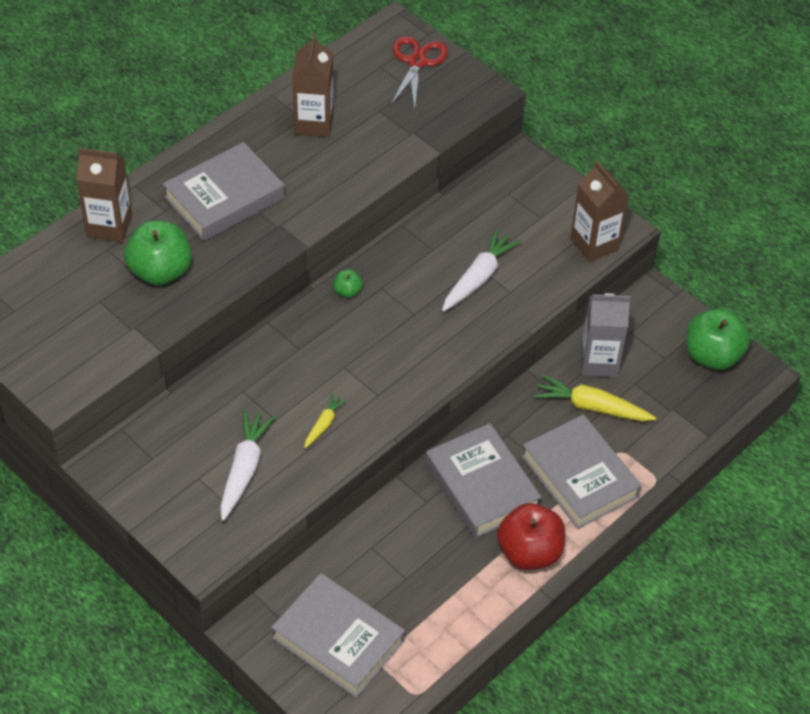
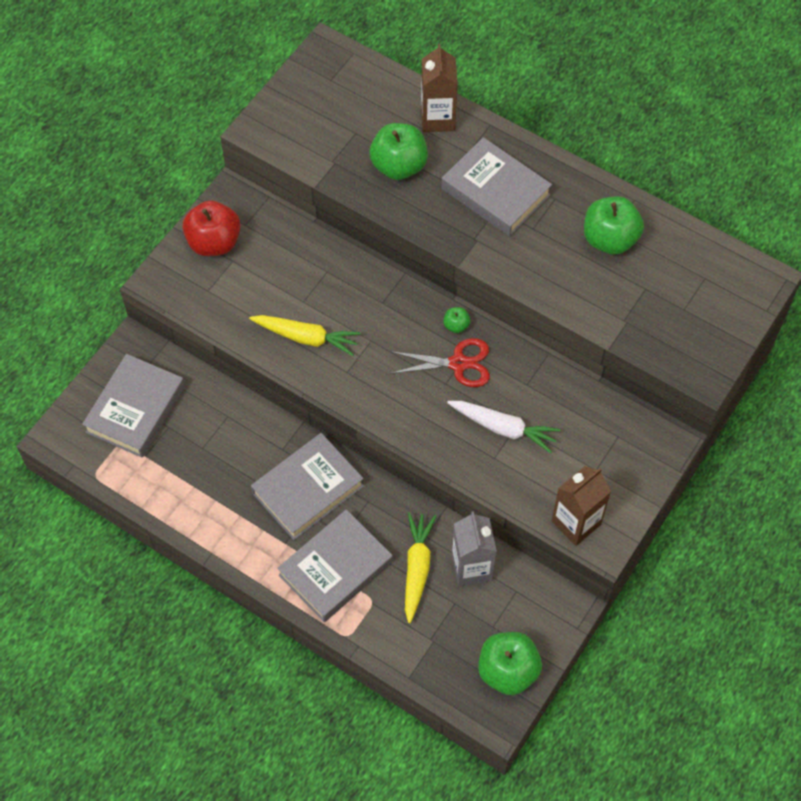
camera: 80 degrees right, 10 degrees up
white carrot [220,410,275,521] -> none
brown carton [292,34,333,137] -> green apple [584,196,644,255]
yellow carrot [304,393,348,448] -> yellow carrot [249,315,361,356], size x1.79
red scissors [391,36,448,109] -> red scissors moved to [390,338,490,387]
red apple [497,503,565,570] -> red apple moved to [183,200,241,256]

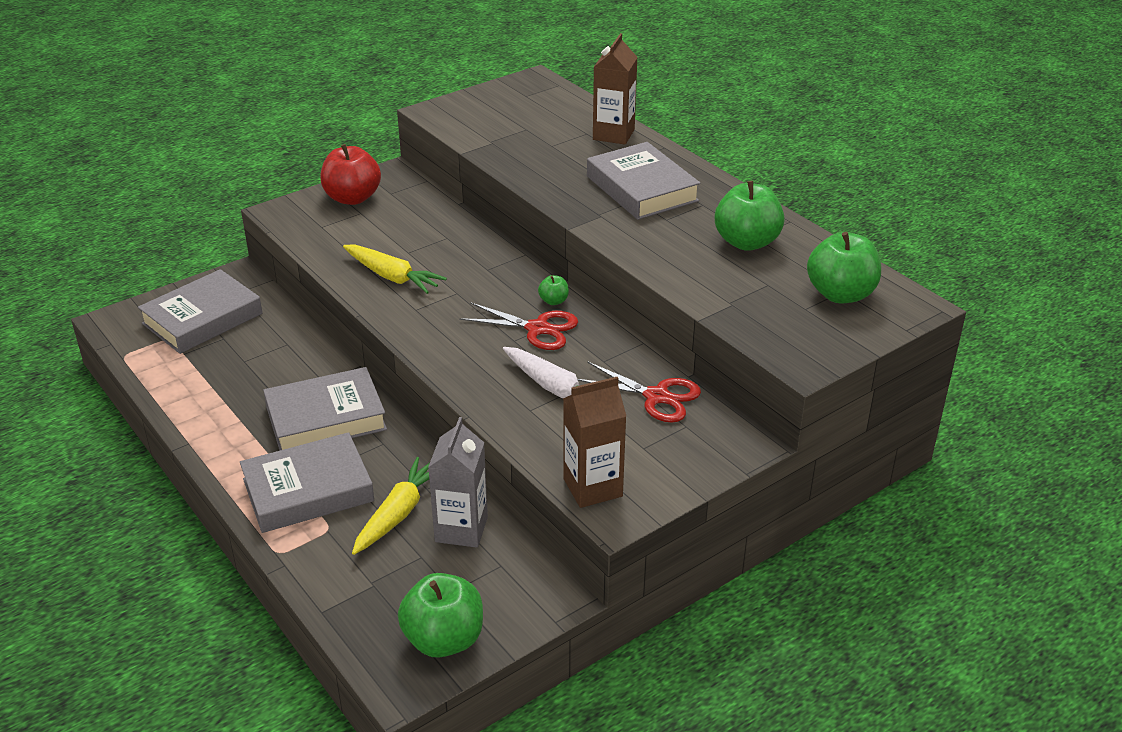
camera: 20 degrees right, 25 degrees down
green apple [369,123,428,180] -> green apple moved to [807,232,881,303]
none -> red scissors [577,361,701,423]

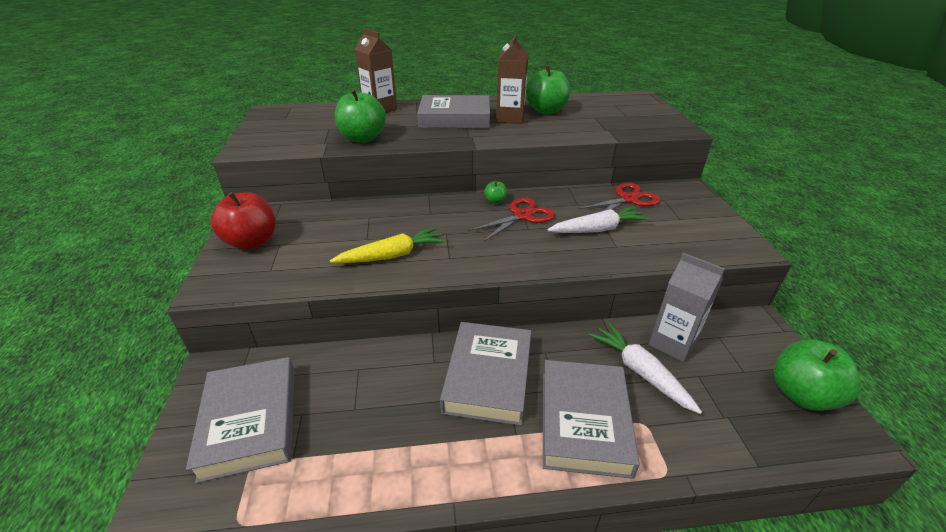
camera: 60 degrees left, 0 degrees up
yellow carrot [352,457,430,555] -> white carrot [589,323,702,414]
brown carton [563,377,626,508] -> brown carton moved to [496,34,528,124]
green apple [807,232,881,303] -> green apple moved to [335,89,386,143]

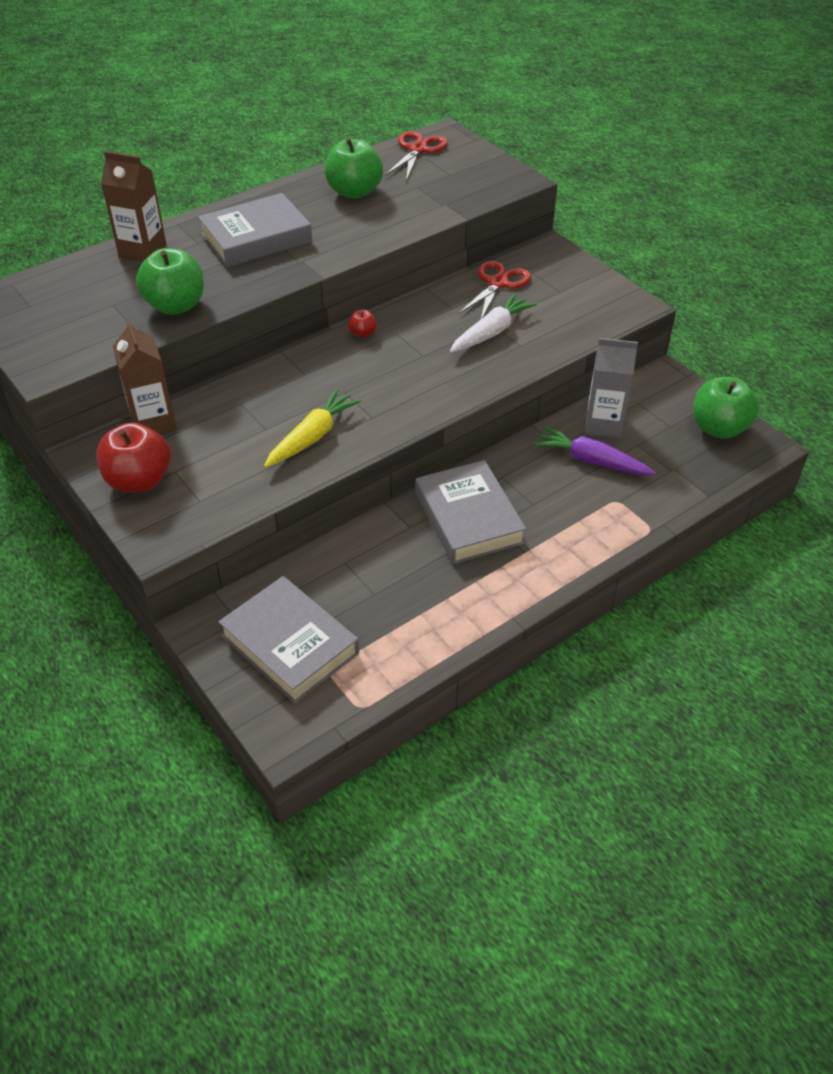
camera: 30 degrees left, 10 degrees up
red scissors [469,197,555,242] -> red scissors moved to [385,131,448,181]
green apple [484,181,507,204] -> red apple [348,310,377,338]
brown carton [496,34,528,124] -> brown carton moved to [113,320,177,434]
grey book [543,360,640,479] -> none
white carrot [589,323,702,414] -> purple carrot [534,426,656,475]

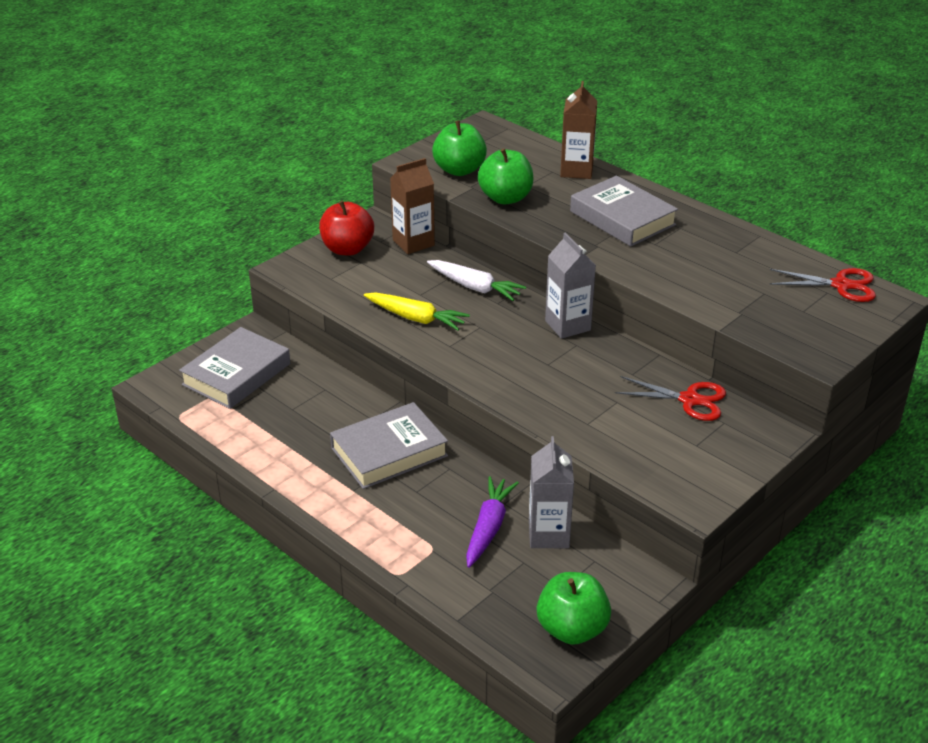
camera: 80 degrees right, 10 degrees down
green apple [324,138,383,199] -> green apple moved to [432,121,487,176]
red apple [348,310,377,338] -> grey carton [545,232,596,339]
white carrot [450,293,537,353] -> white carrot moved to [427,260,526,301]

